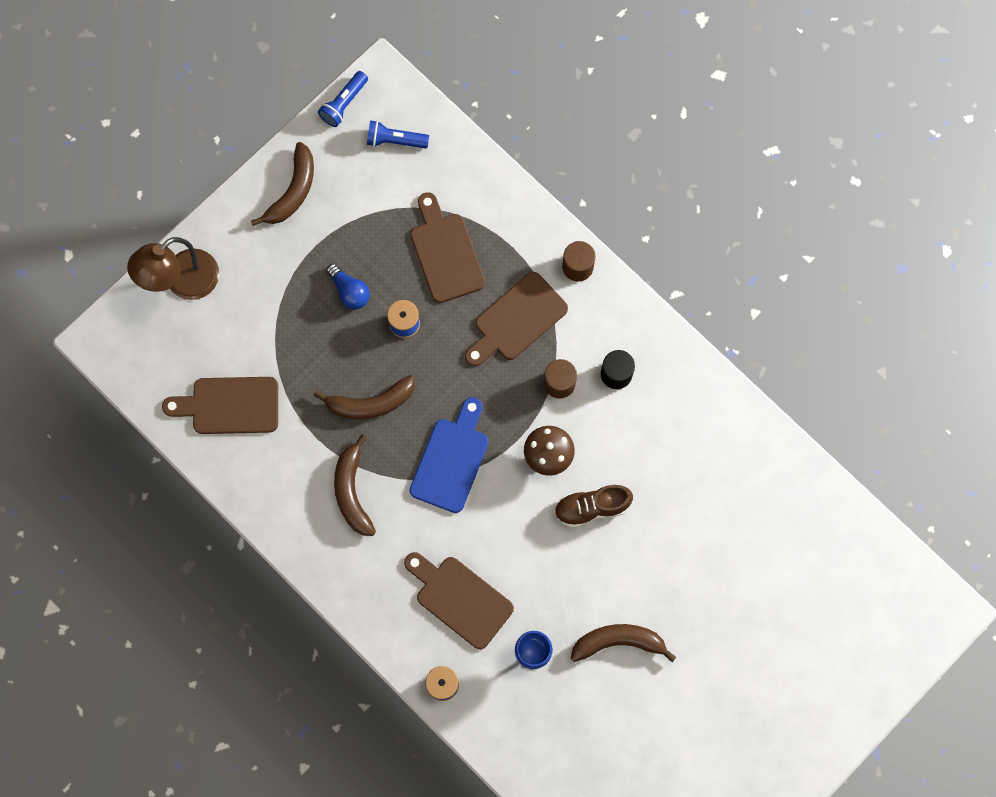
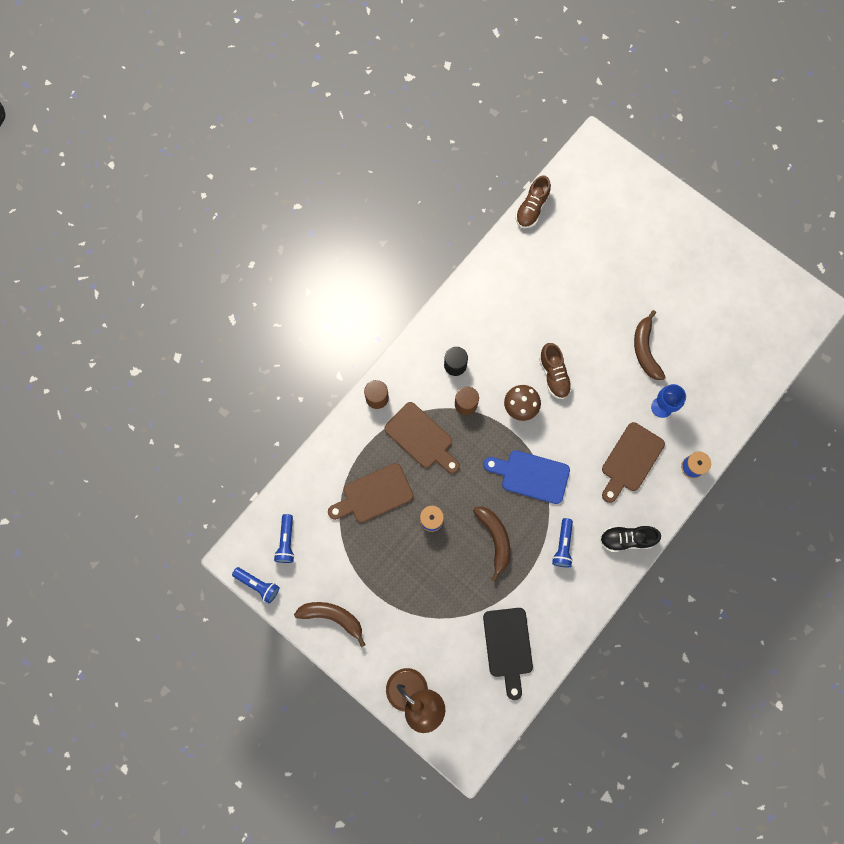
camera: 95 degrees left, 0 degrees up
brown cutting board [162,377,278,434] -> black cutting board [483,608,533,700]
blue light bulb [326,264,370,309] -> none
brown banana [334,435,376,536] -> blue flashlight [552,518,573,567]
none -> brown shoe [515,175,551,228]
none -> black shoe [600,526,661,552]

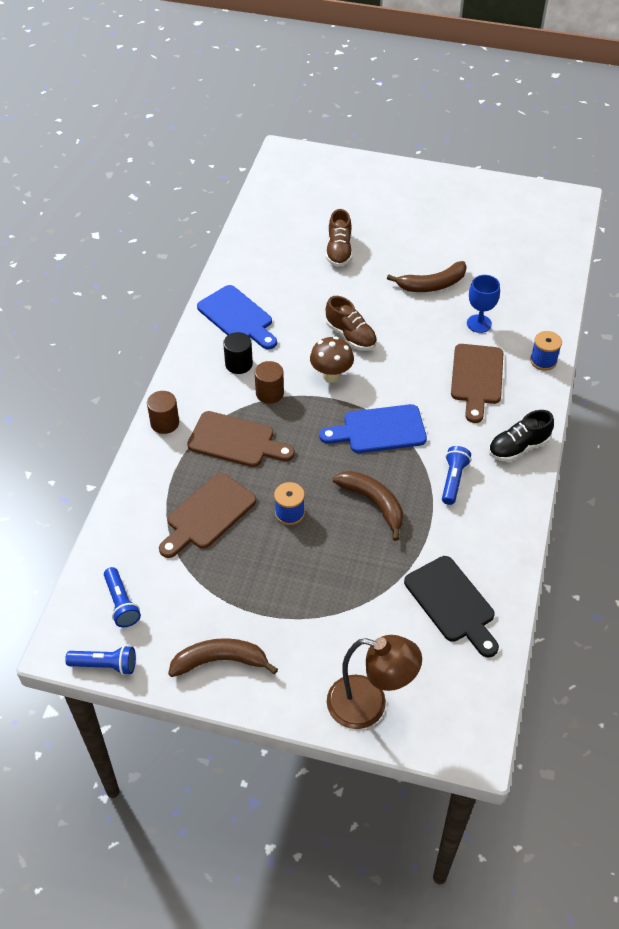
camera: 25 degrees left, 25 degrees down
brown shoe [515,175,551,228] -> brown shoe moved to [326,209,353,267]
blue flashlight [552,518,573,567] -> blue flashlight turned 150 degrees counterclockwise [442,446,471,505]
brown banana [634,310,666,380] -> brown banana turned 75 degrees counterclockwise [387,261,467,292]
none -> blue cutting board [197,285,277,349]

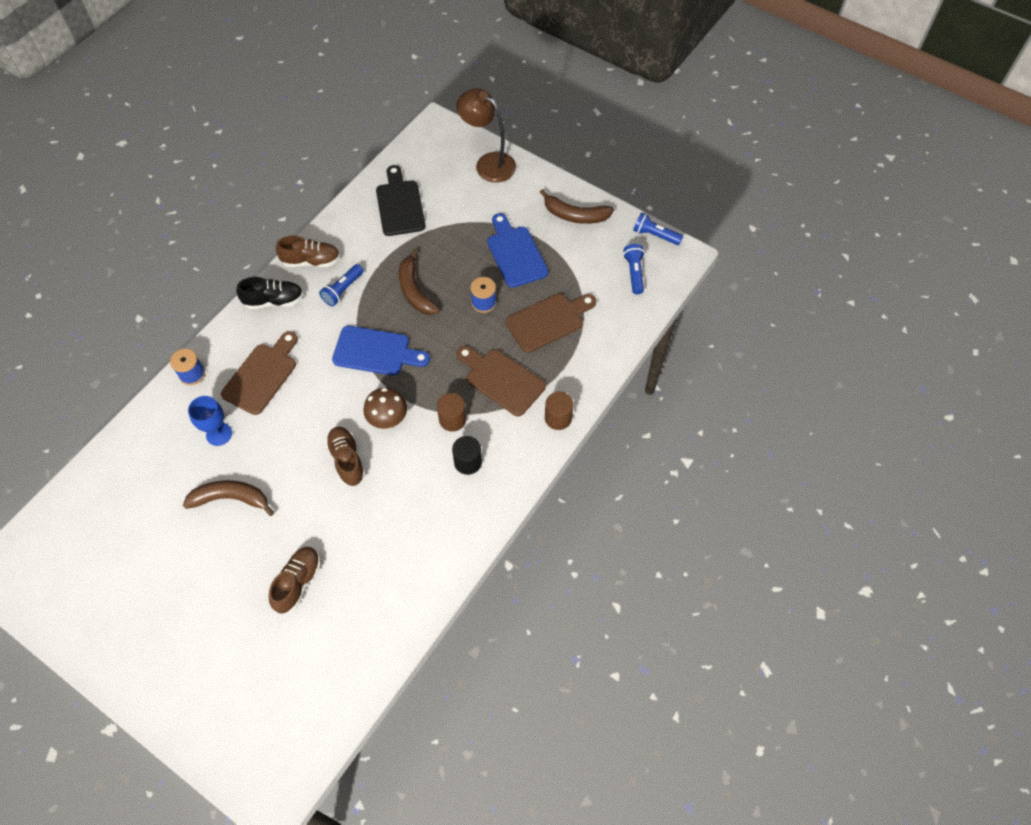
camera: 160 degrees left, 10 degrees up
blue cutting board [197,285,277,349] -> blue cutting board moved to [487,213,548,288]
none -> brown shoe [276,236,340,267]

